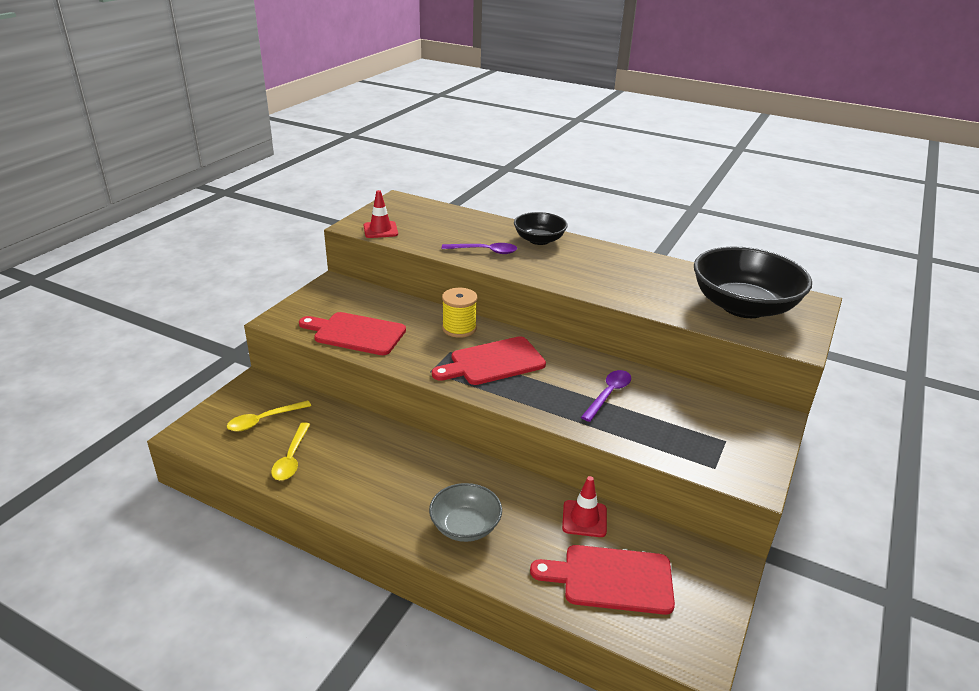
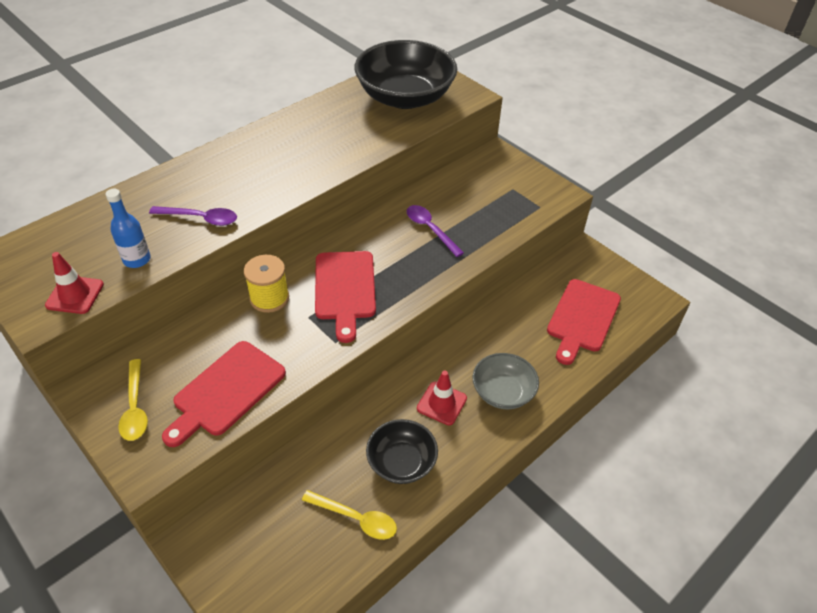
camera: 70 degrees left, 15 degrees up
yellow spoon [227,400,311,432] -> yellow spoon moved to [118,359,148,441]
purple spoon [442,243,517,254] -> purple spoon turned 75 degrees clockwise [149,206,237,226]
black bowl [514,212,568,245] -> black bowl moved to [366,419,438,484]
red traffic cone [562,476,607,537] -> red traffic cone moved to [417,371,467,425]
none -> blue bottle [106,189,151,268]

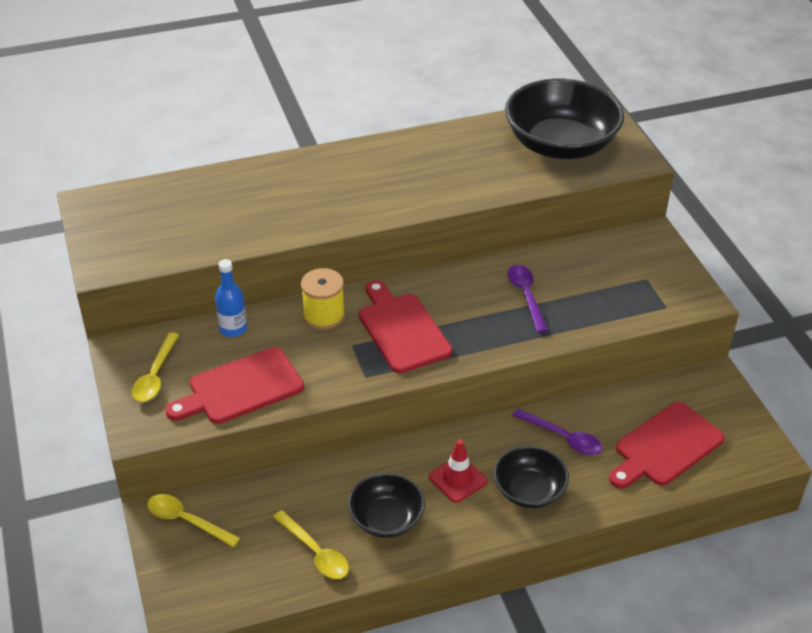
camera: 25 degrees right, 5 degrees down
red traffic cone [45,252,104,314] -> none
blue bottle [106,189,151,268] -> blue bottle moved to [215,259,247,337]
purple spoon [149,206,237,226] -> purple spoon moved to [512,409,603,455]
red cutting board [315,251,376,343] -> red cutting board turned 135 degrees clockwise [359,280,452,373]
grey bowl [473,353,539,409] -> black bowl [494,446,569,508]
none -> yellow spoon [147,494,240,547]

